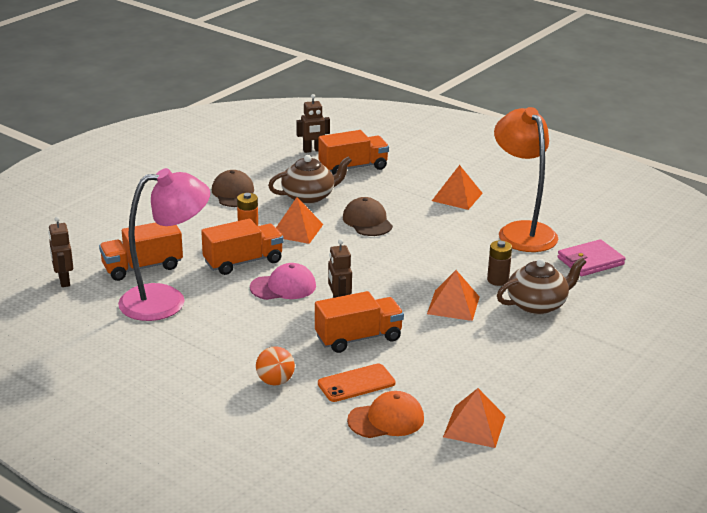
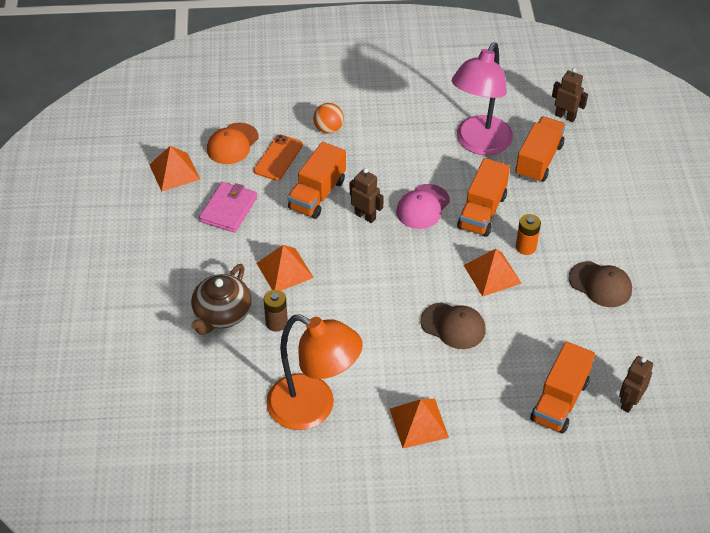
camera: 140 degrees right, 20 degrees up
brown teapot [268,155,352,204] -> none
pink wallet [557,239,625,276] -> pink wallet moved to [199,182,257,233]

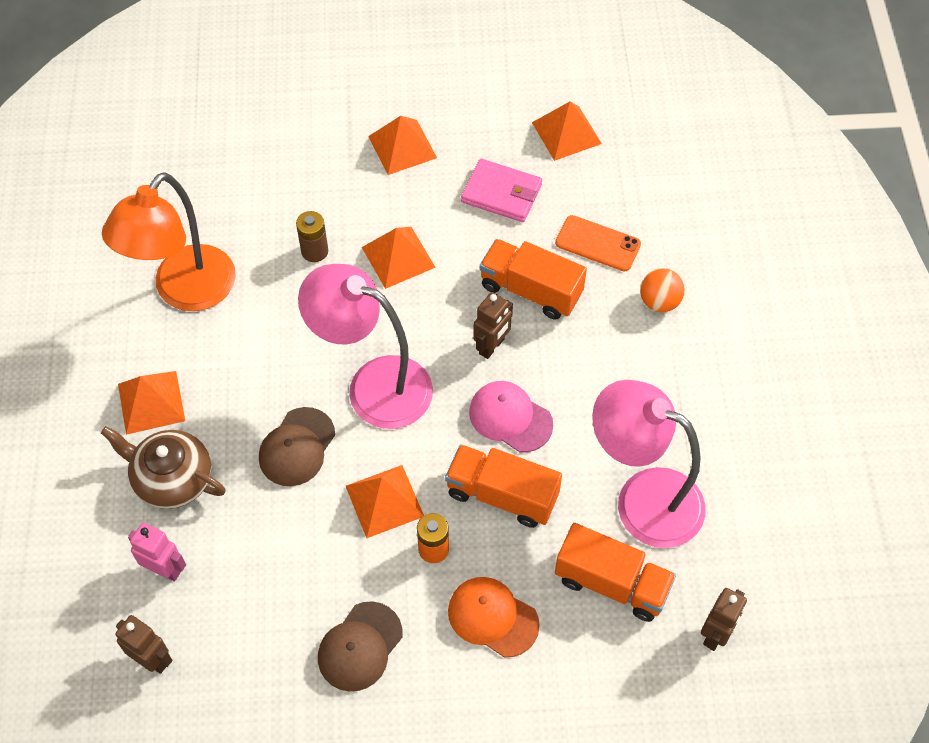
camera: 90 degrees right, 10 degrees up
brown teapot [191,264,252,335] -> brown teapot moved to [101,426,226,509]
orange cap [207,123,259,164] -> orange cap moved to [448,577,540,657]
orange truck [530,341,595,434] -> pink robot [128,523,186,581]
none -> pink lamp [298,264,433,429]
none -> orange pyramid [368,116,437,175]

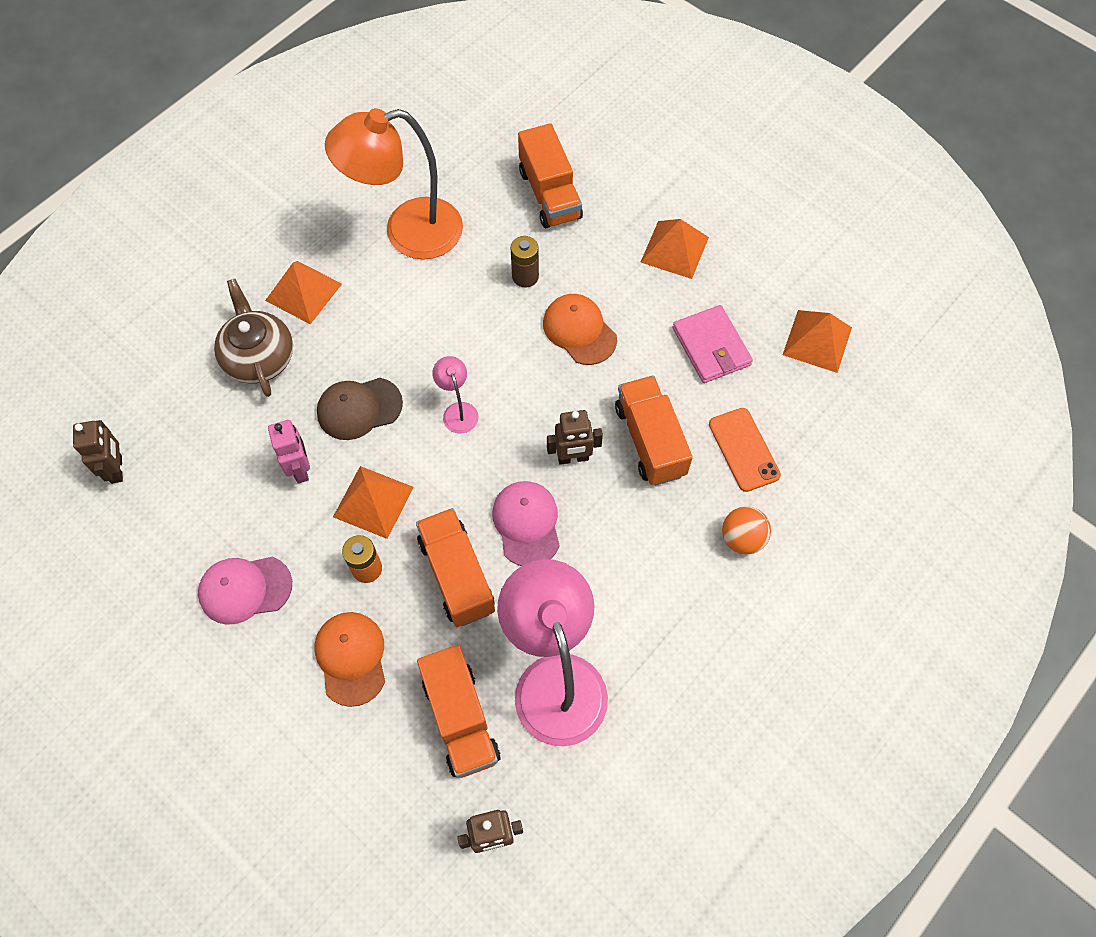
camera: 45 degrees right, 5 degrees up
pink robot [128,523,186,581] -> pink robot moved to [268,420,310,484]
pink lamp [298,264,433,429] -> pink lamp [432,356,479,434], size x0.43
brown cap [318,601,402,691] -> pink cap [198,557,292,625]
orange pyramid [362,227,436,289] -> orange cap [543,294,617,365]
none -> orange truck [518,123,583,228]

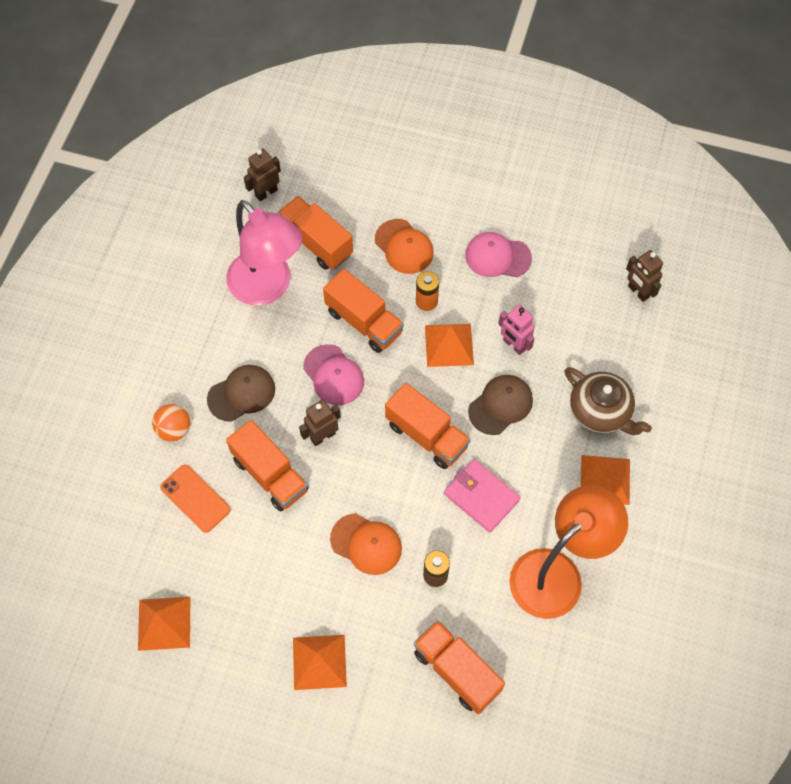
camera: 155 degrees right, 0 degrees up
pink cap [198,557,292,625] -> pink cap turned 135 degrees counterclockwise [465,232,532,277]
pink lamp [432,356,479,434] -> orange truck [385,383,471,469]
pink wallet [673,305,753,383] -> pink wallet moved to [444,459,521,533]
none -> brown cap [207,365,275,422]

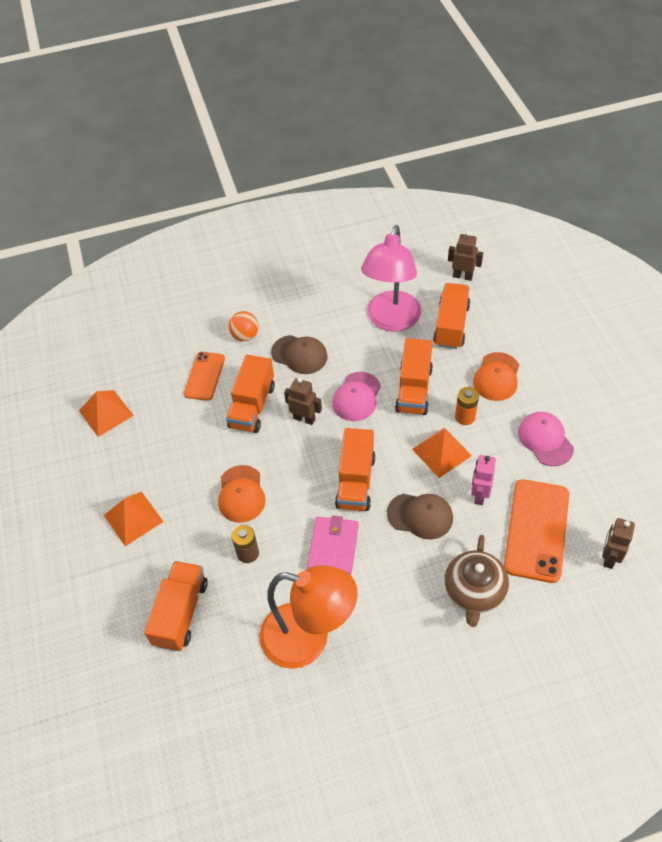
camera: 60 degrees right, 10 degrees down
orange pyramid [581,455,630,505] -> none
none -> orange phone [504,479,569,583]

